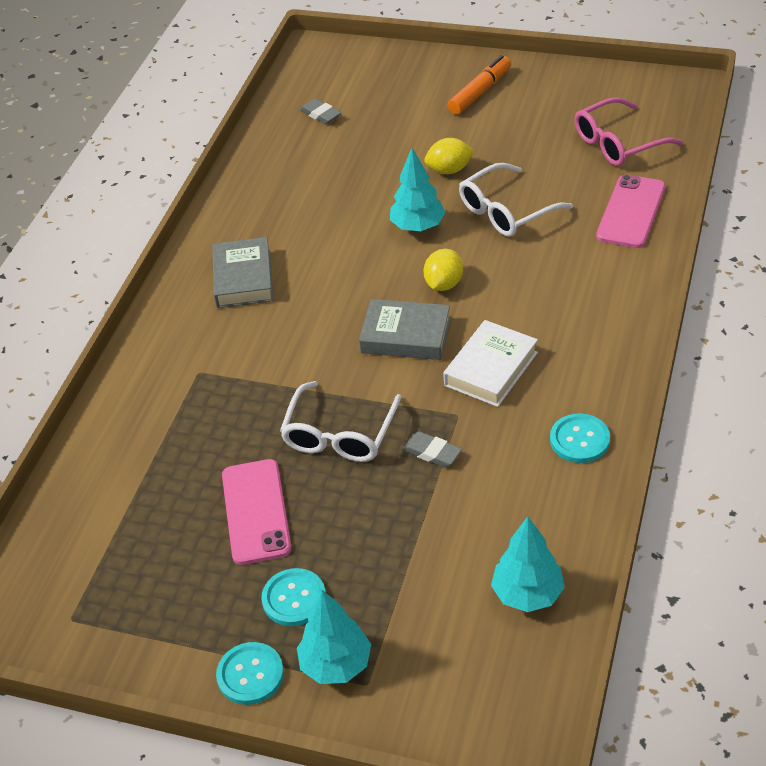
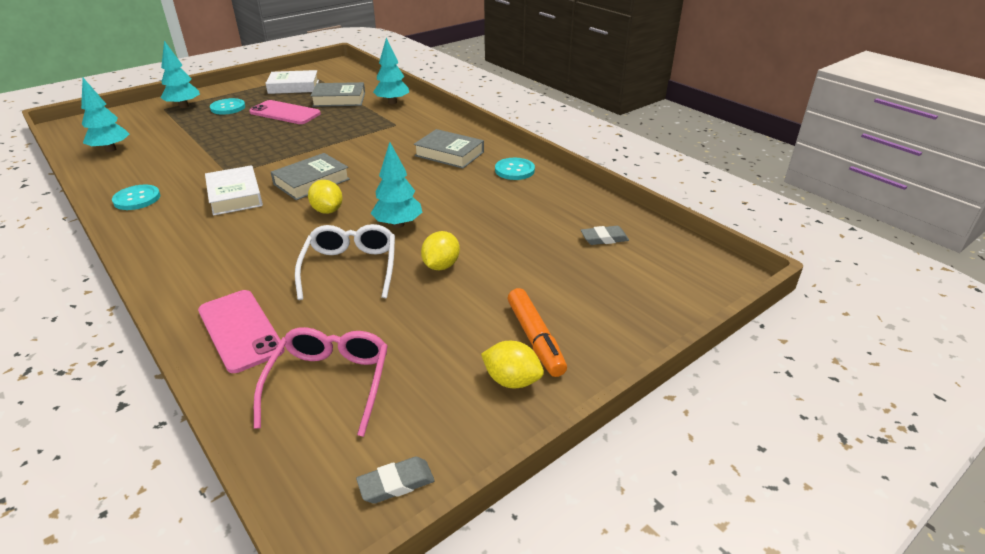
camera: 120 degrees right, 10 degrees down
turquoise button [216,642,284,705] -> turquoise button moved to [495,158,535,180]
white glasses [280,381,402,462] -> none
grey eraser [402,431,462,467] -> grey eraser moved to [356,457,435,504]
none -> white book [265,70,319,94]
none -> grey book [311,82,365,107]
none -> turquoise tree [373,37,409,104]
none -> yellow lemon [481,341,544,388]

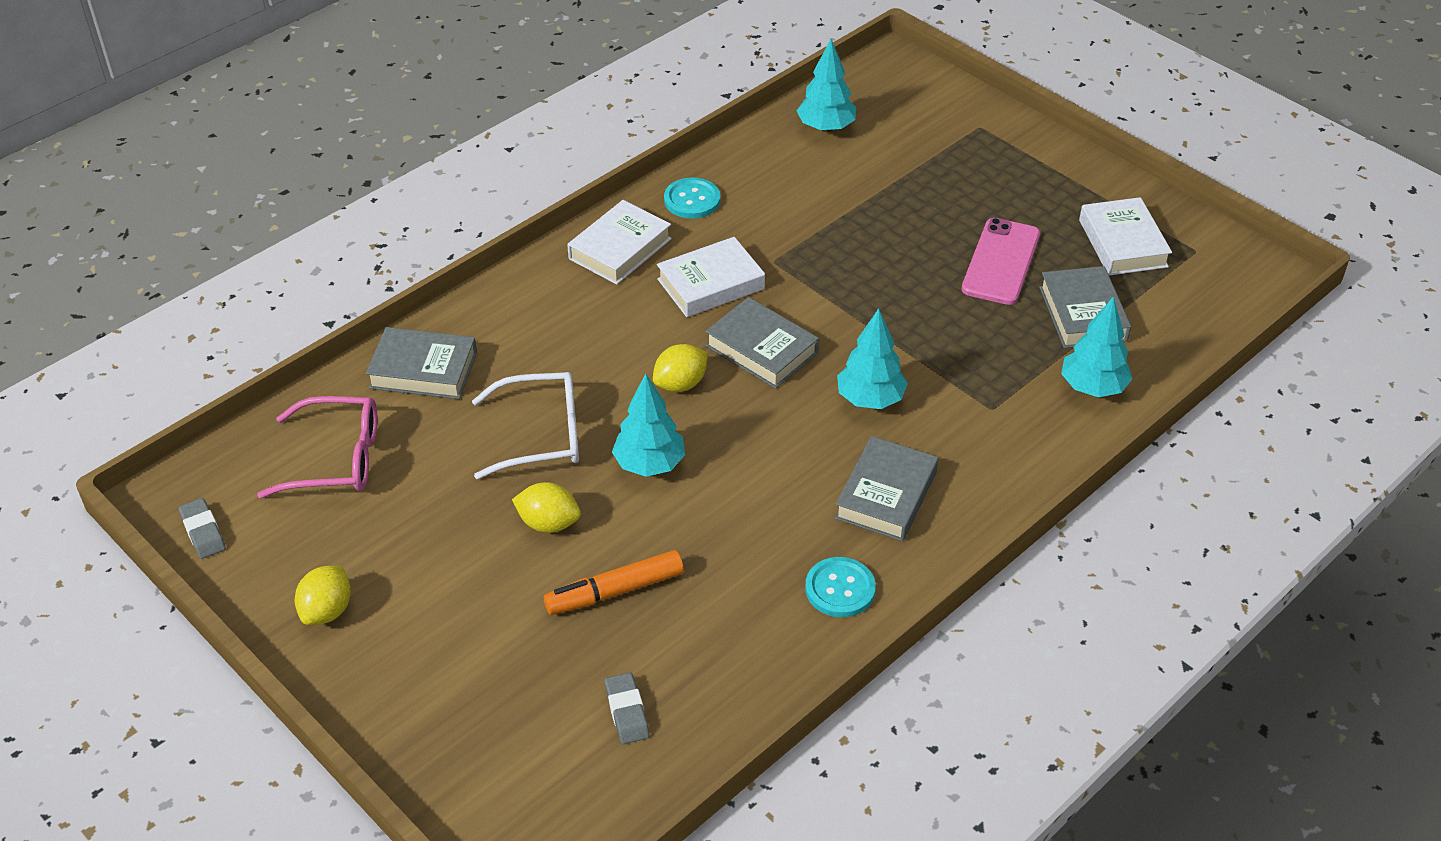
camera: 85 degrees right, 10 degrees up
turquoise tree [161,41,200,108] -> turquoise tree moved to [837,308,908,409]
pink phone [198,290,285,373] -> grey book [366,327,477,399]
turquoise button [210,98,245,115] -> none
orange marker [508,288,567,377] -> orange marker moved to [544,550,684,615]
none -> white book [567,200,672,285]

